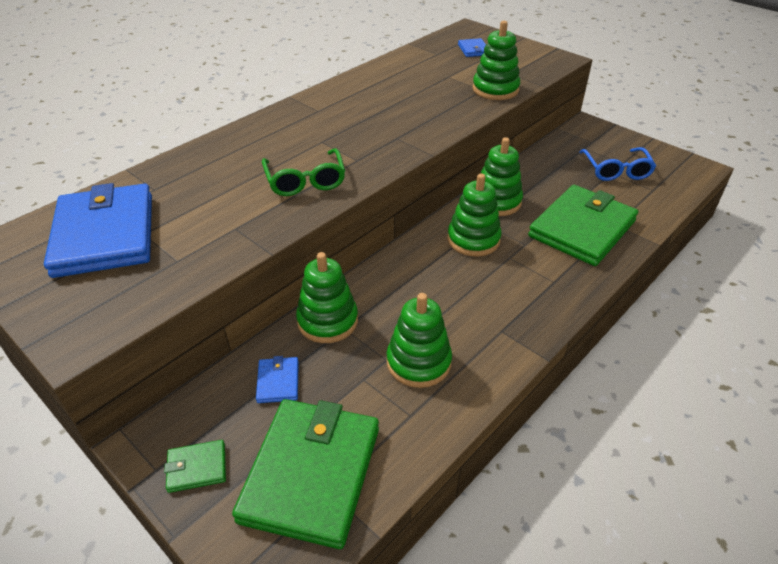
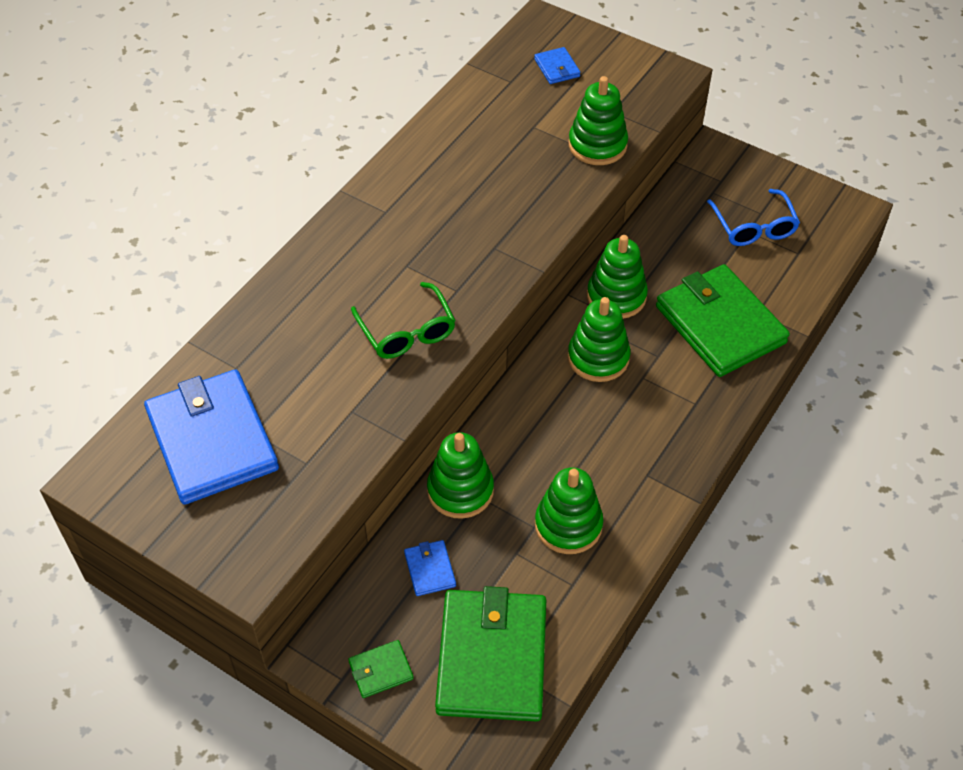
camera: 10 degrees left, 10 degrees up
green wallet [528,185,638,266] -> green wallet turned 60 degrees counterclockwise [656,264,790,377]

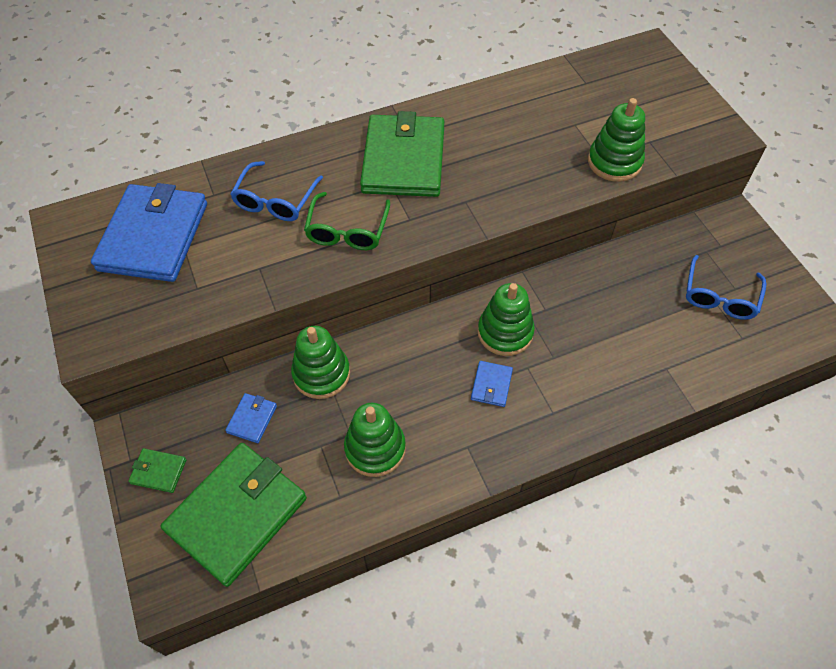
camera: 35 degrees right, 5 degrees up
blue wallet [534,47,581,84] -> blue wallet moved to [471,361,513,407]
green stacking toy [587,235,648,319] -> none
green wallet [656,264,790,377] -> green wallet moved to [360,111,445,197]
none -> blue glasses [230,161,323,221]

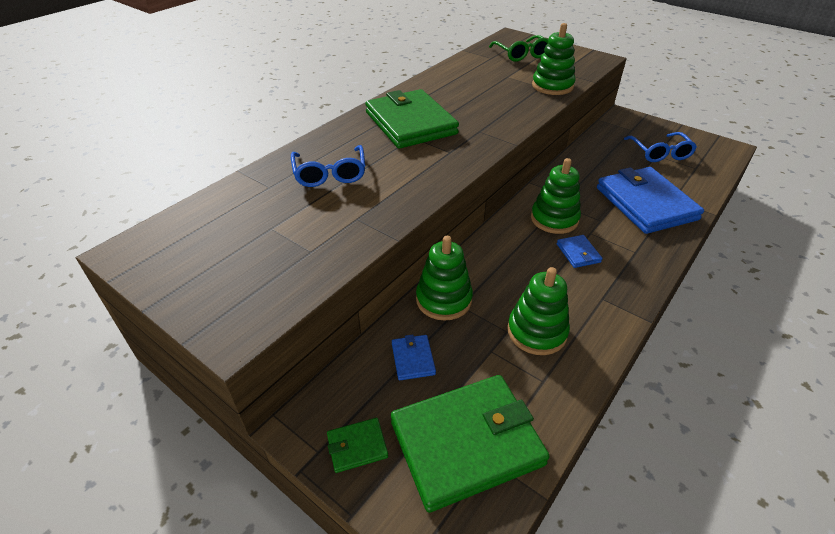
camera: 30 degrees left, 15 degrees down
blue wallet [91,183,207,282] -> blue wallet moved to [597,167,704,234]
green wallet [161,443,307,587] -> green wallet turned 60 degrees clockwise [391,375,550,513]
green glasses [304,192,390,250] -> green glasses moved to [489,35,548,62]

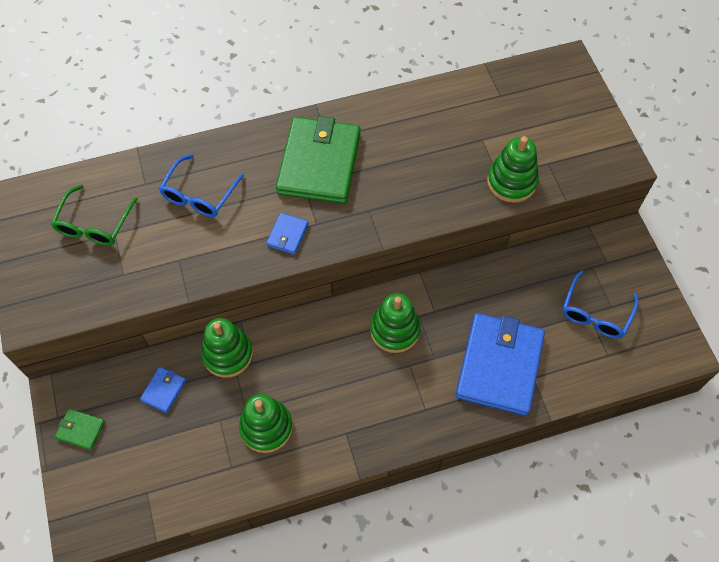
camera: 35 degrees right, 20 degrees up
green wallet [391,375,550,513] -> none
green glasses [489,35,548,62] -> green glasses moved to [51,185,138,246]
blue wallet [557,235,603,268] -> blue wallet moved to [266,213,309,255]

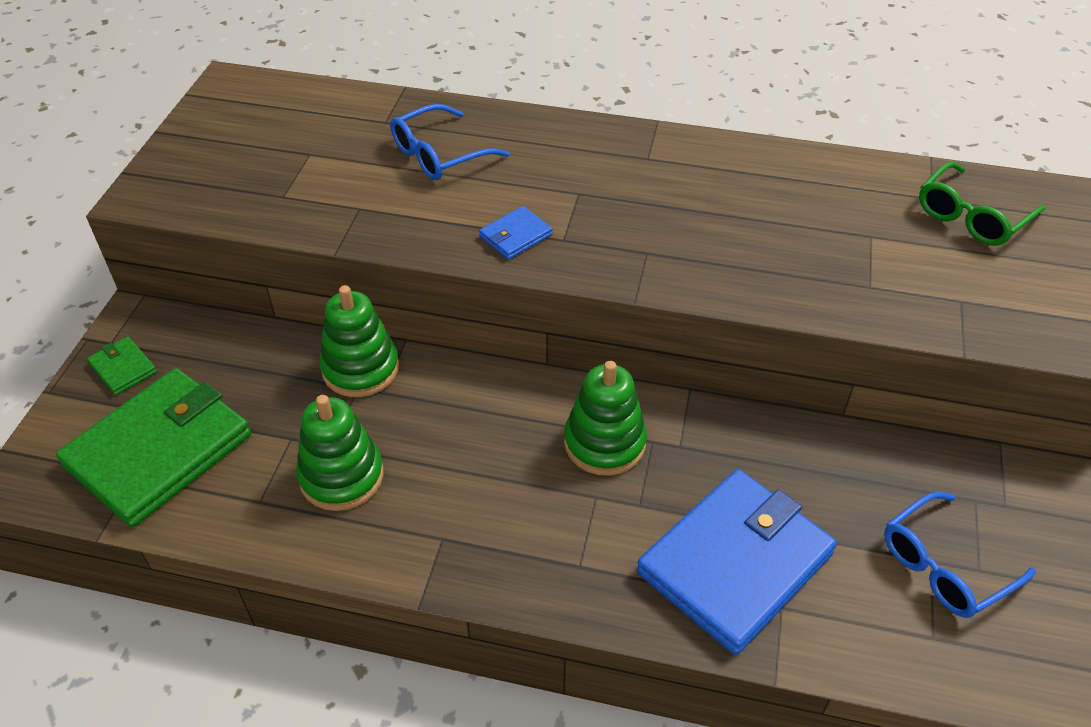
camera: 30 degrees right, 15 degrees down
green glasses [51,185,138,246] -> green glasses moved to [919,162,1045,246]
blue wallet [140,367,186,413] -> none
green wallet [276,116,360,204] -> green wallet moved to [56,368,251,527]
green stacking toy [487,136,539,203] -> none

